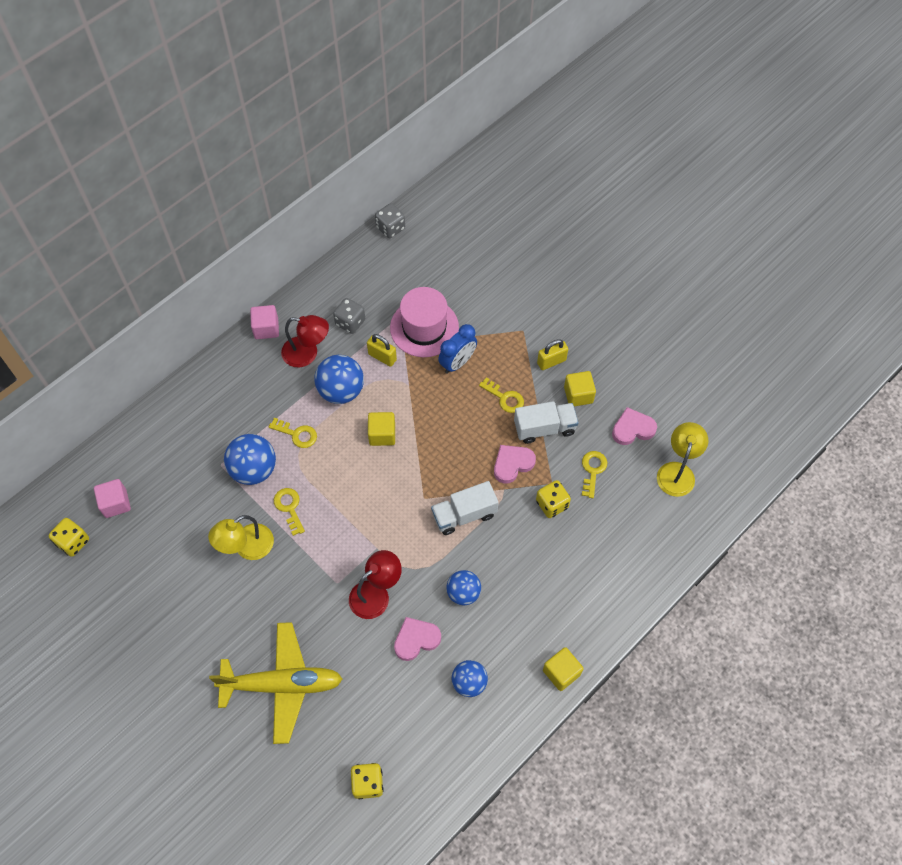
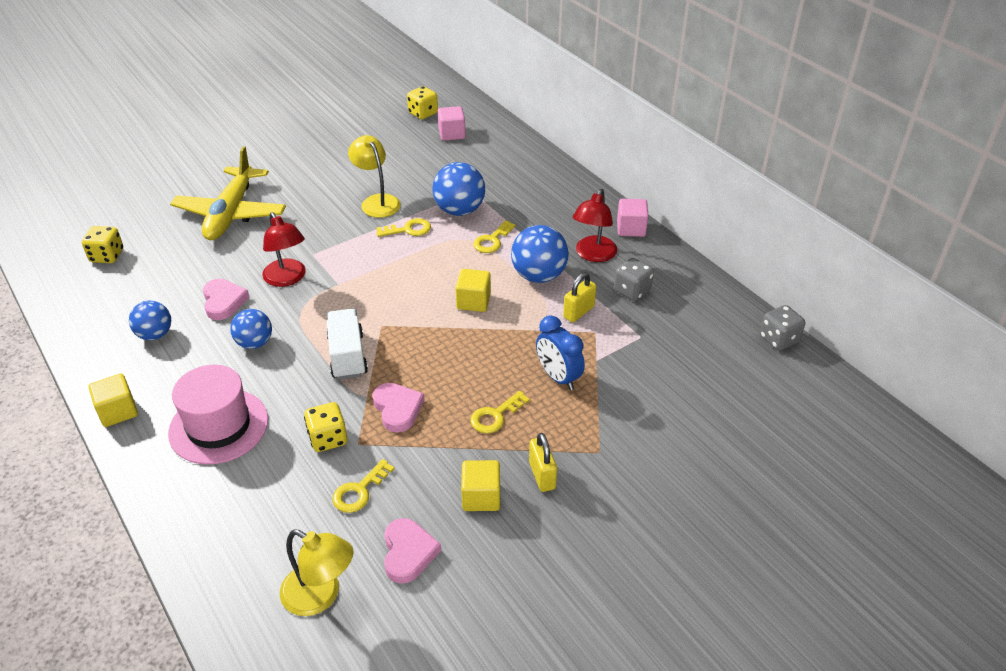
camera: 100 degrees right, 20 degrees down
pink hat [390,287,459,357] -> pink hat moved to [168,365,268,465]
white truck [514,401,578,444] -> none
yellow key [582,451,607,498] -> yellow key turned 105 degrees clockwise [333,459,395,513]

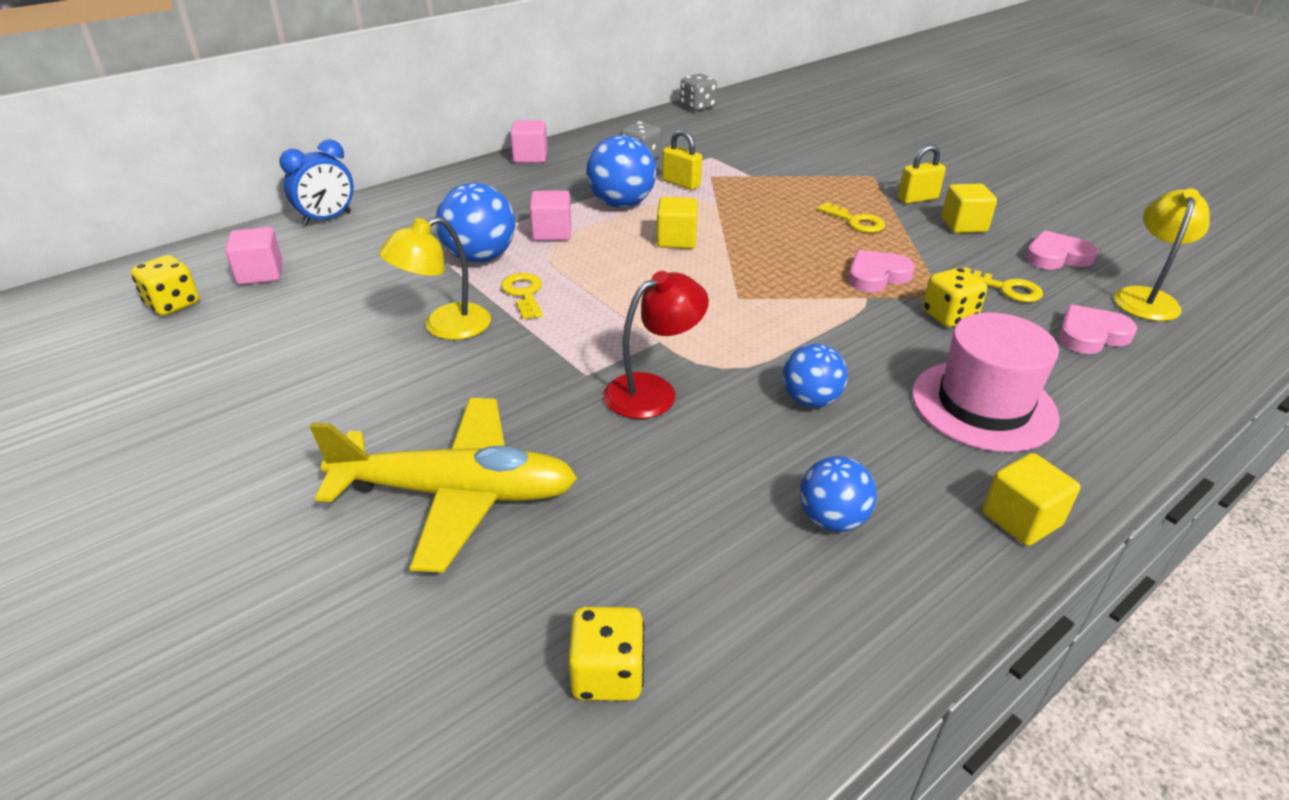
camera: 95 degrees left, 5 degrees down
pink heart [203,279,249,320] -> pink heart moved to [1059,304,1137,354]
white truck [326,309,368,380] -> none
yellow key [473,220,516,253] -> pink cube [529,190,571,241]
blue clock [536,315,585,390] -> blue clock moved to [279,139,354,226]
red lamp [573,189,617,262] -> none

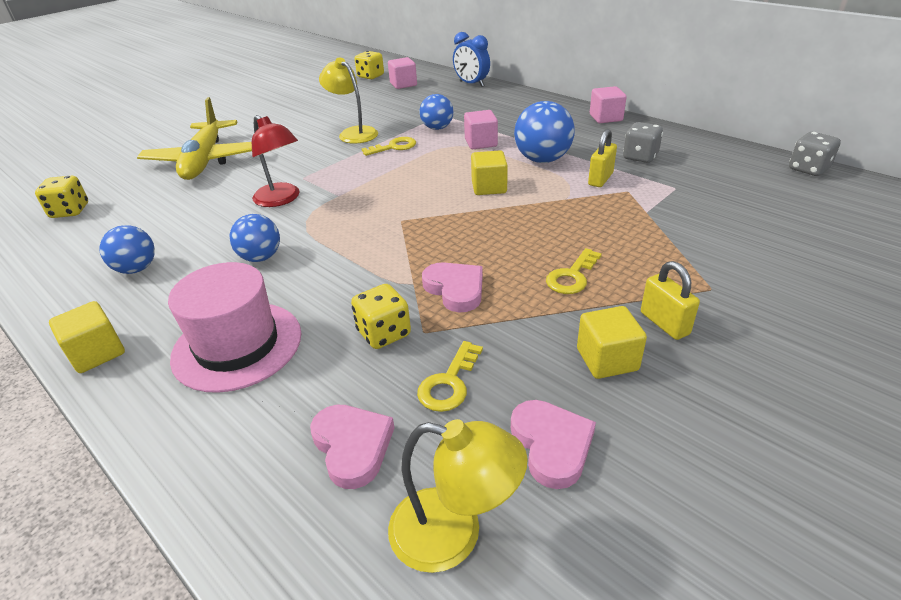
camera: 85 degrees right, 0 degrees up
blue ball [436,183,515,263] -> blue ball [419,94,453,130], size x0.65

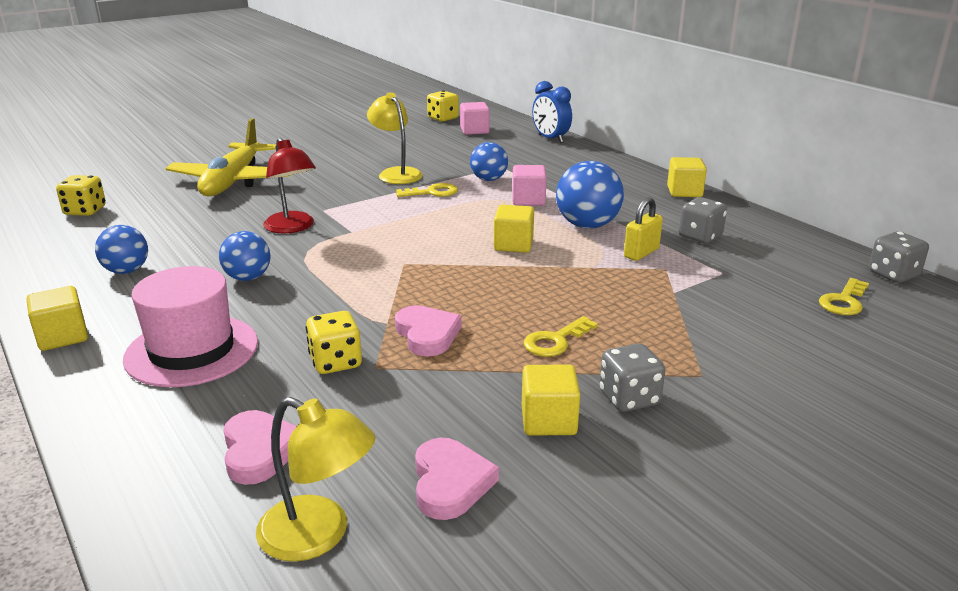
camera: 10 degrees right, 10 degrees down
yellow key [417,341,483,412] -> yellow key moved to [819,278,869,315]
pink cube [590,86,627,123] -> yellow cube [667,157,707,197]
yellow padlock [641,261,700,340] -> grey dice [599,343,665,412]

